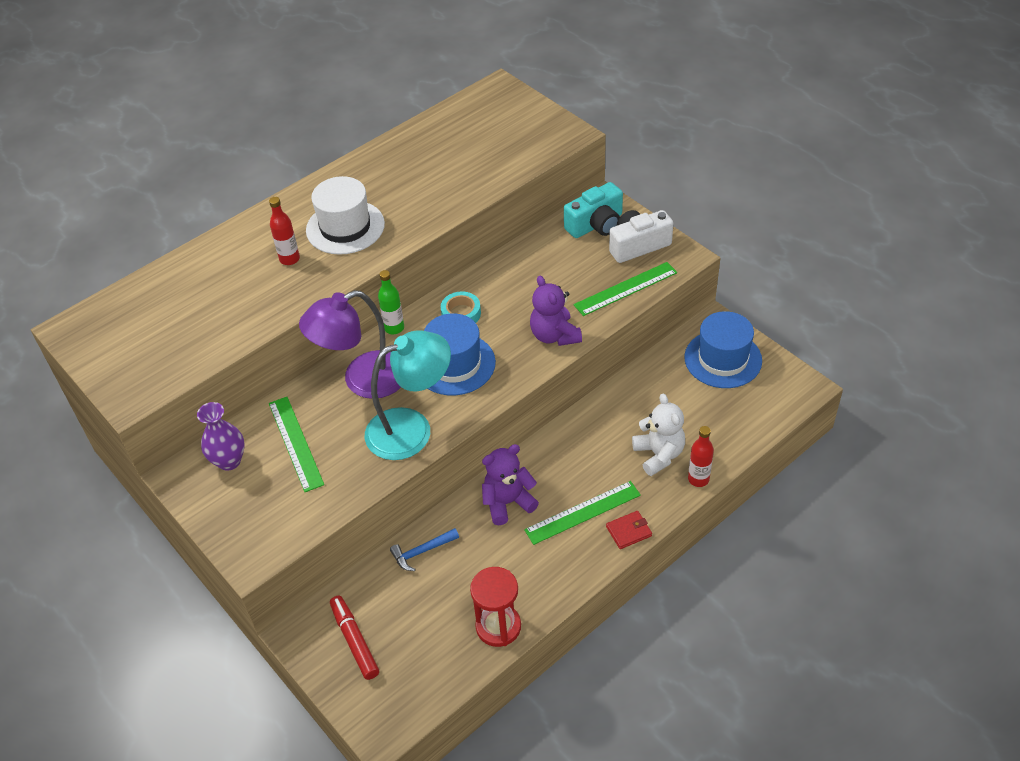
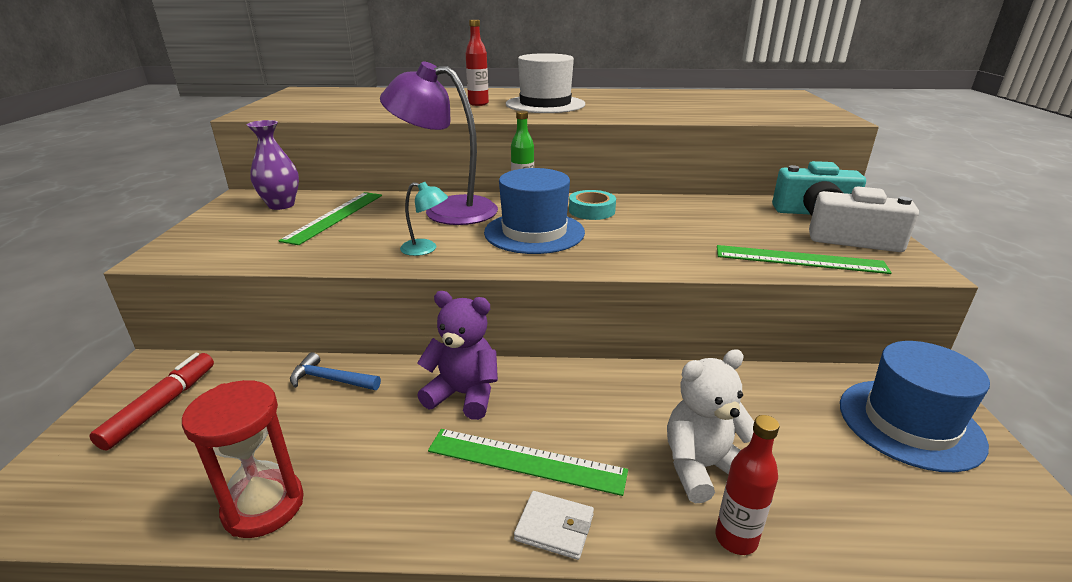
camera: 40 degrees right, 20 degrees down
turquoise lamp [365,330,451,460] -> turquoise lamp [400,182,448,256], size x0.44
purple teddy bear [530,276,582,346] -> none
red wallet [606,511,652,549] -> white wallet [514,491,594,560]
white teddy bear [632,393,685,476] -> white teddy bear turned 135 degrees counterclockwise [667,349,754,503]

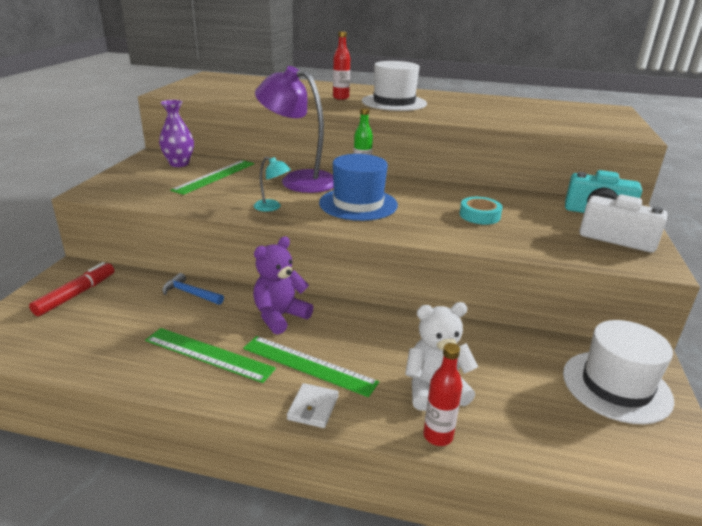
camera: 10 degrees right, 0 degrees up
red hourglass [182,380,304,538] -> none
purple teddy bear [417,291,498,420] -> purple teddy bear turned 75 degrees counterclockwise [253,237,314,335]
white wallet [514,491,594,560] -> white wallet turned 75 degrees clockwise [287,383,339,428]
turquoise tape [569,190,616,220] -> turquoise tape moved to [460,197,503,225]
green ruler [717,245,892,274] -> green ruler moved to [145,328,276,383]
blue hat [840,341,990,472] -> white hat [563,320,674,424]

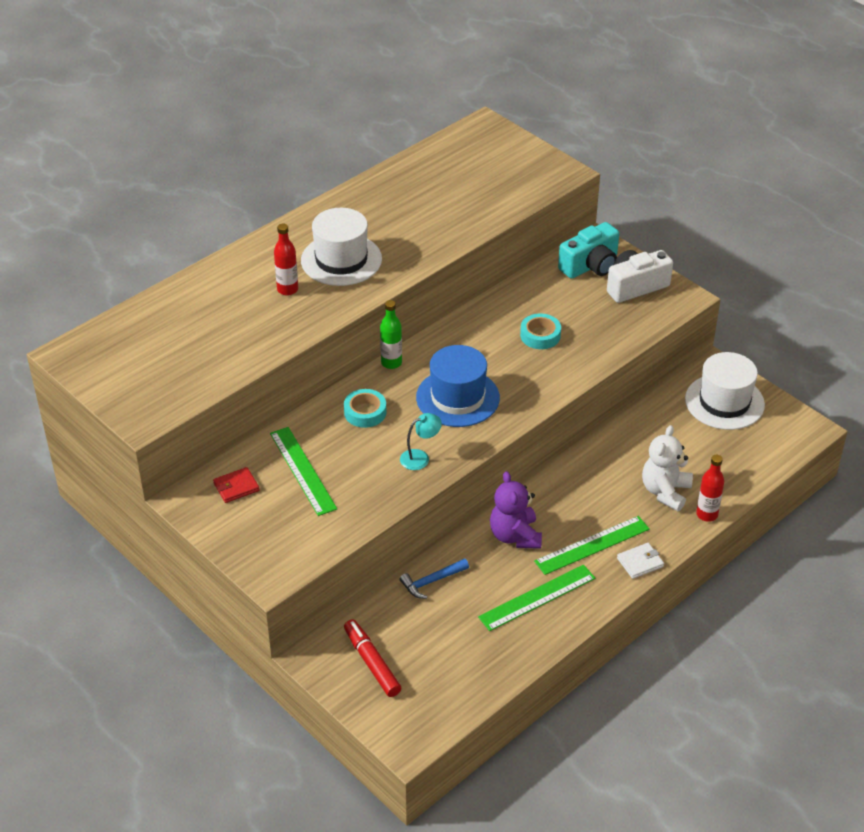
camera: 55 degrees left, 15 degrees up
purple vase [159,100,194,167] -> red wallet [213,467,260,503]
purple lamp [255,66,334,193] -> turquoise tape [344,389,387,428]
white wallet [287,383,339,428] -> white wallet turned 75 degrees counterclockwise [617,543,664,579]

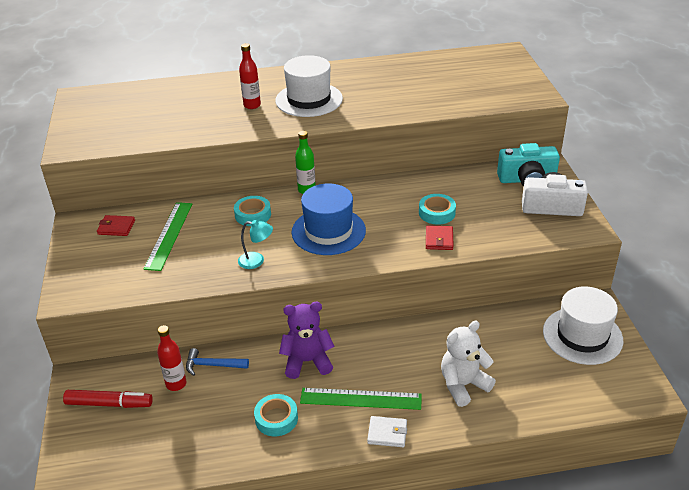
camera: 35 degrees right, 5 degrees down
red marker [344,619,401,697] -> red marker turned 90 degrees clockwise [63,390,153,408]
green ruler [478,565,595,631] -> turquoise tape [254,394,298,437]
purple teddy bear [490,471,542,549] -> purple teddy bear turned 60 degrees clockwise [279,302,335,379]
red bottle [696,455,724,522] -> red bottle moved to [157,325,187,391]
none -> red wallet [426,225,454,250]

